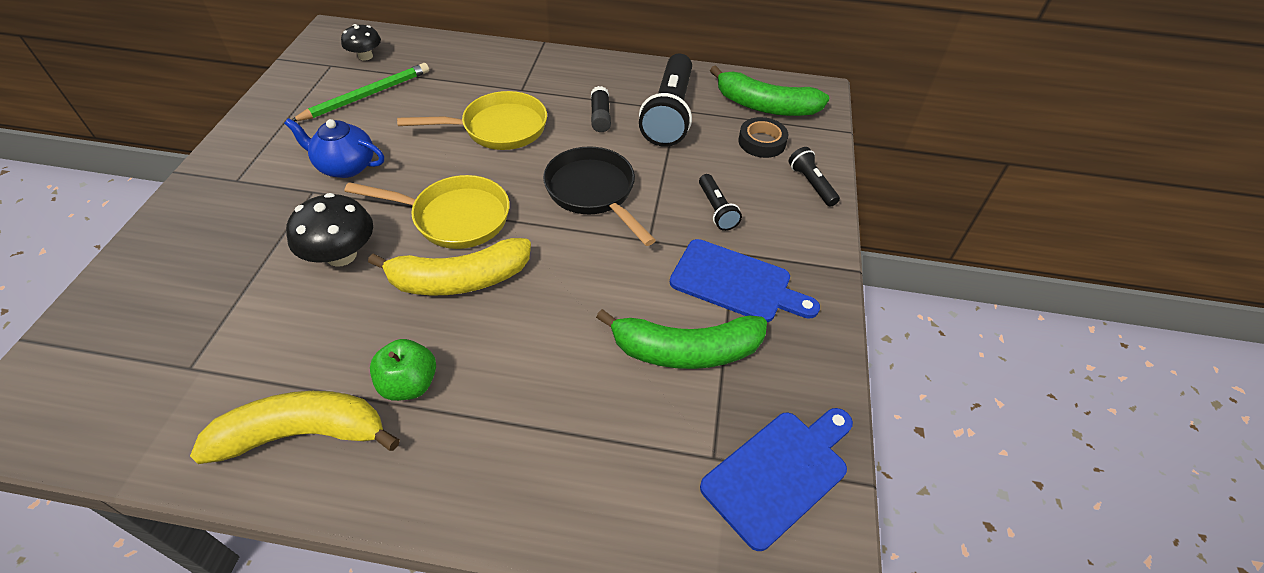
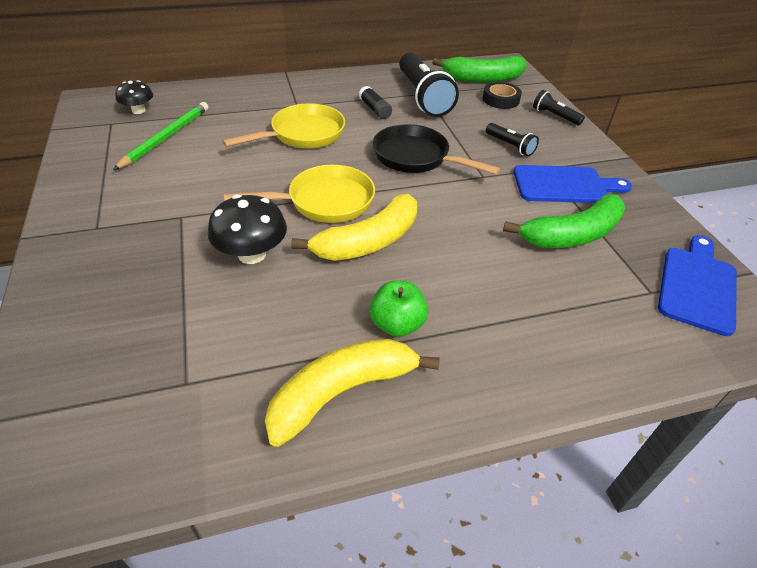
camera: 25 degrees left, 5 degrees down
blue teapot [284,118,384,178] -> none

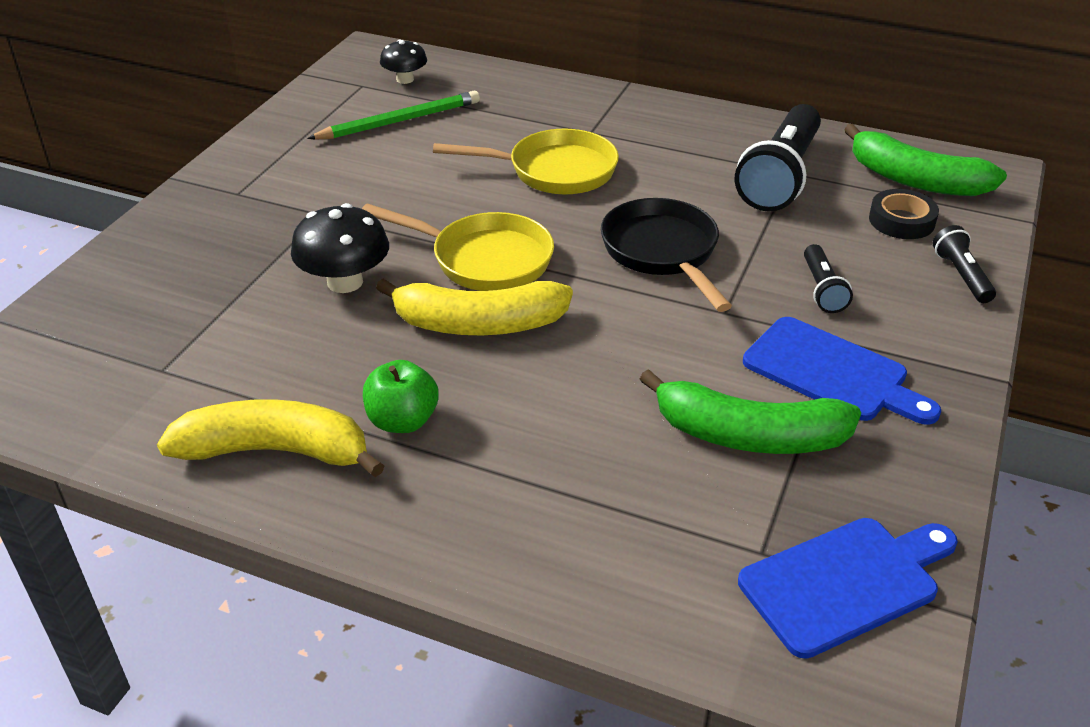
camera: 40 degrees right, 5 degrees down
black glue stick [359,86,392,119] -> none

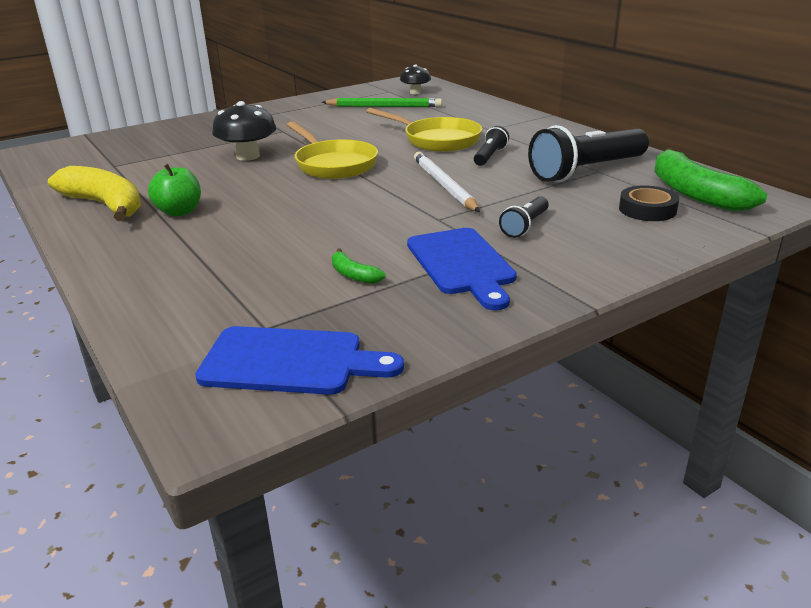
camera: 35 degrees right, 10 degrees down
yellow banana [376,279,573,335] -> none
black pan [601,198,732,312] -> white pencil [414,152,480,212]
green banana [640,369,861,454] -> green banana [332,249,386,284], size x0.44
black flashlight [933,225,996,303] -> black flashlight moved to [474,126,509,166]

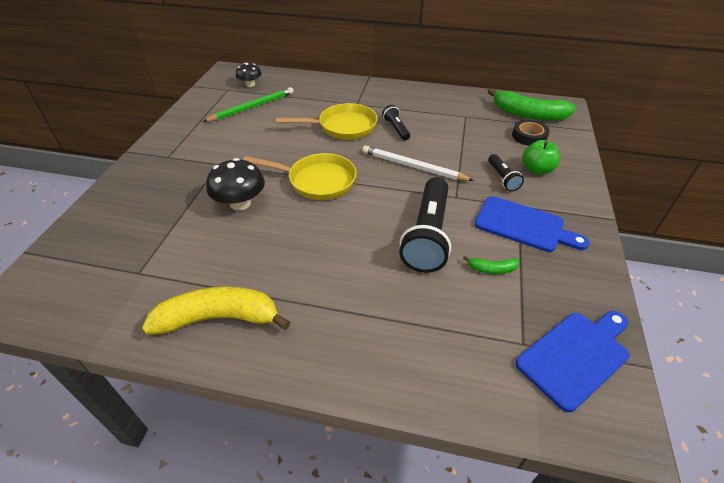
camera: 45 degrees left, 15 degrees up
green apple [148,164,201,216] -> green apple moved to [522,140,560,175]
black flashlight [528,125,649,182] -> black flashlight moved to [399,177,451,273]

